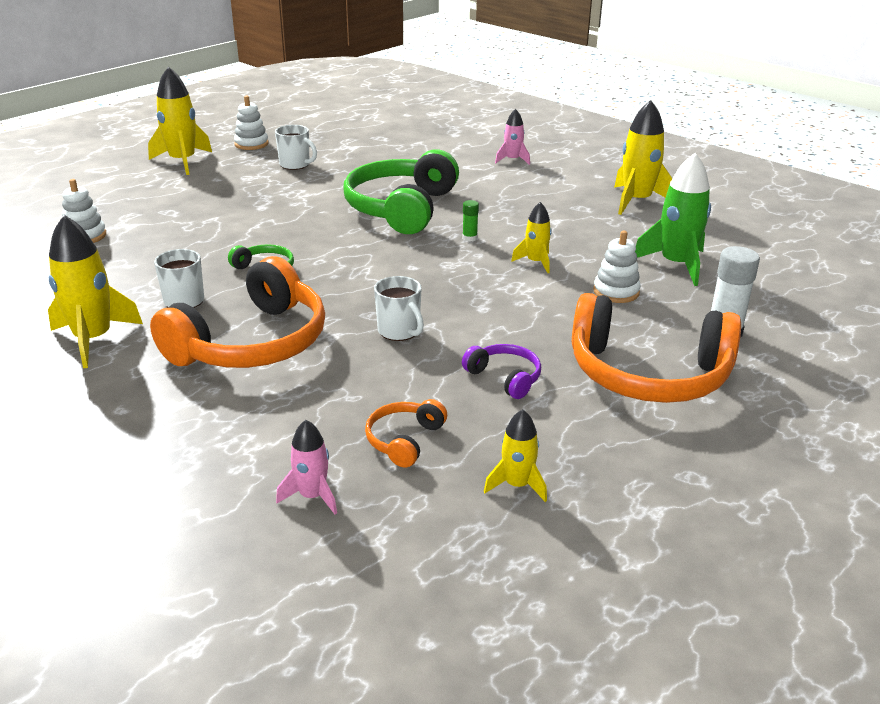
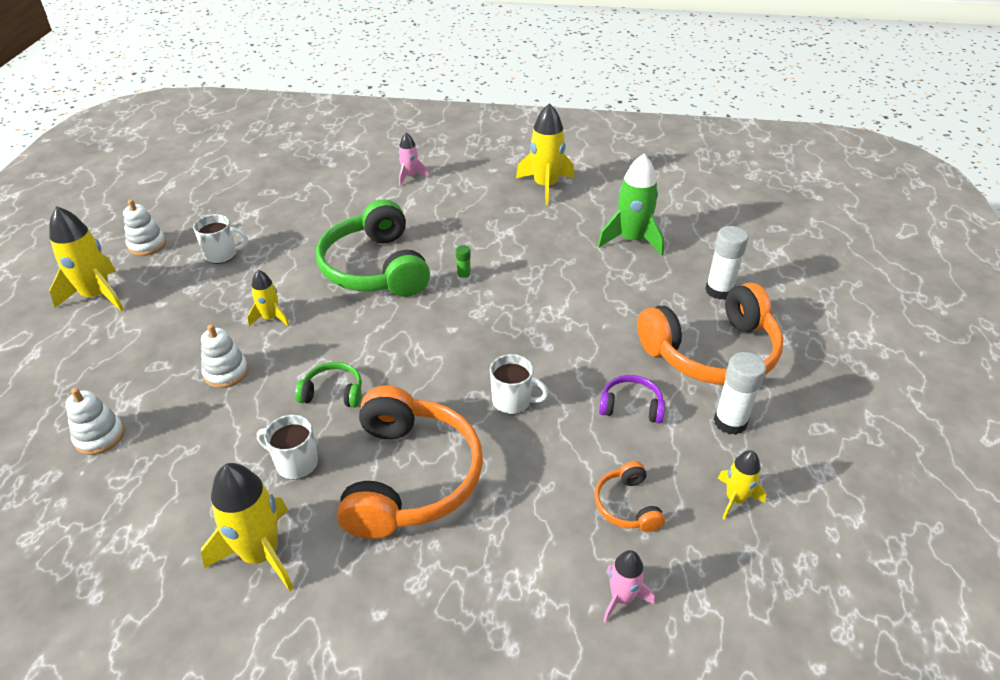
camera: 35 degrees left, 10 degrees up
yellow rocket [511,202,552,273] -> yellow rocket moved to [247,270,289,326]
white stacking toy [593,230,641,303] -> white stacking toy moved to [201,324,248,388]
none -> white glue stick [714,352,766,435]

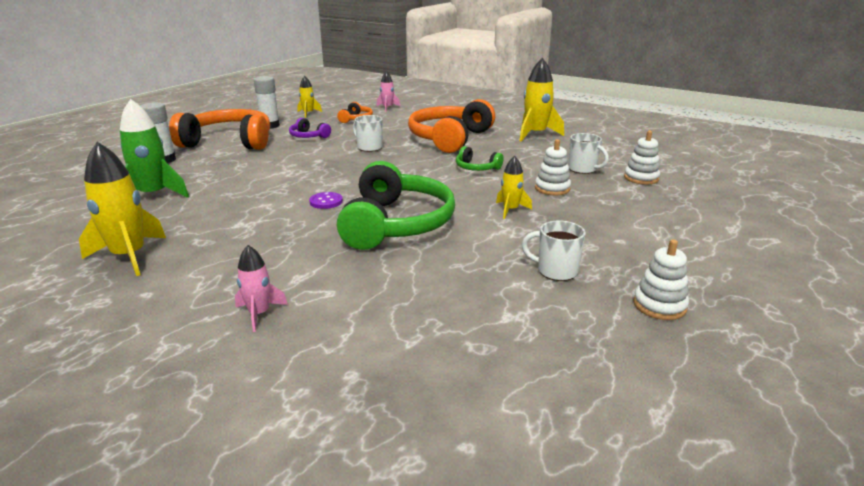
camera: 155 degrees left, 15 degrees down
yellow rocket [49,206,124,311] -> none
white mug [257,415,318,480] -> white mug moved to [568,133,609,174]
green glue stick [456,245,471,282] -> purple button [309,192,343,209]

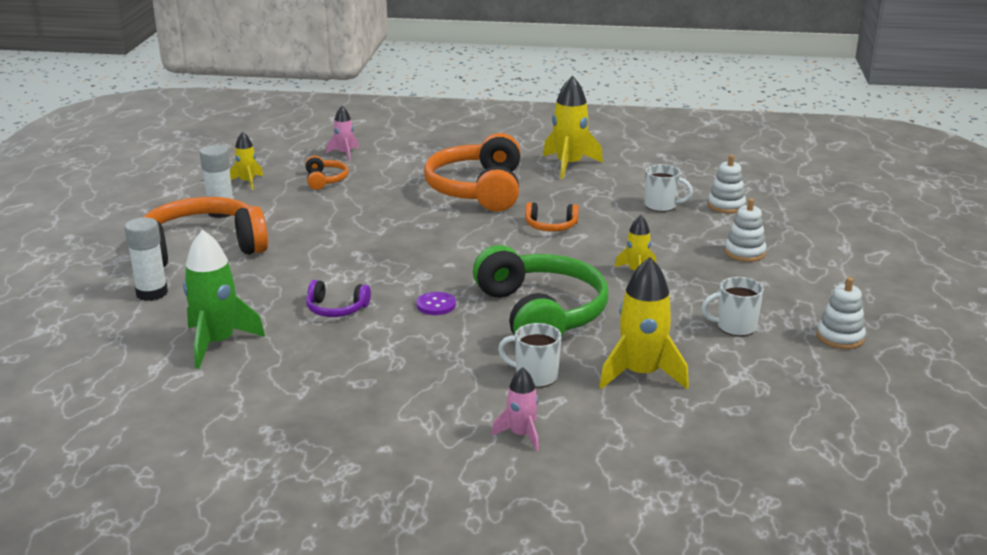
camera: 25 degrees left, 0 degrees up
yellow rocket [79,142,166,276] -> yellow rocket moved to [599,257,689,389]
purple headphones [289,118,331,138] -> purple headphones moved to [306,280,371,317]
white mug [353,115,383,152] -> white mug moved to [498,323,562,388]
green headphones [456,146,504,171] -> orange headphones [525,202,579,232]
white stacking toy [535,139,571,195] -> white stacking toy moved to [725,198,767,262]

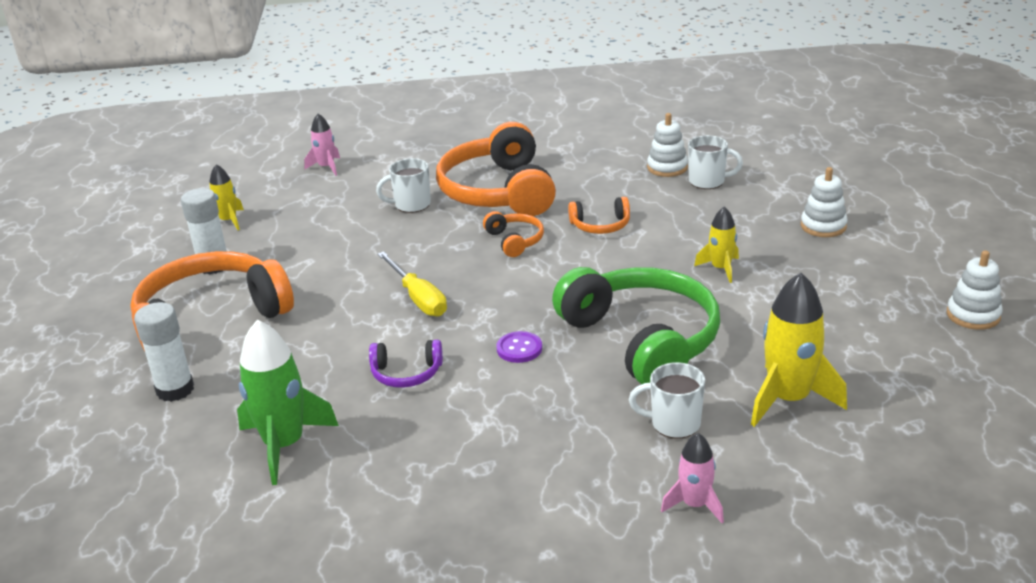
camera: 10 degrees left, 5 degrees up
orange headphones [305,156,349,190] -> orange headphones moved to [483,211,544,257]
yellow rocket [543,76,603,179] -> none
white mug [701,277,764,336] -> white mug moved to [376,158,431,213]
white stacking toy [708,155,746,213] -> white stacking toy moved to [647,113,688,177]
none -> yellow screwdriver [377,251,447,316]

